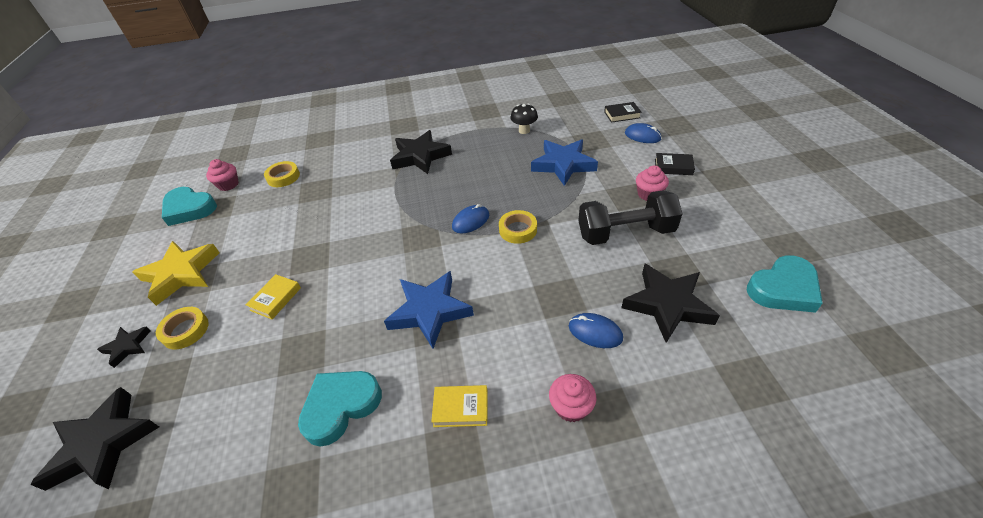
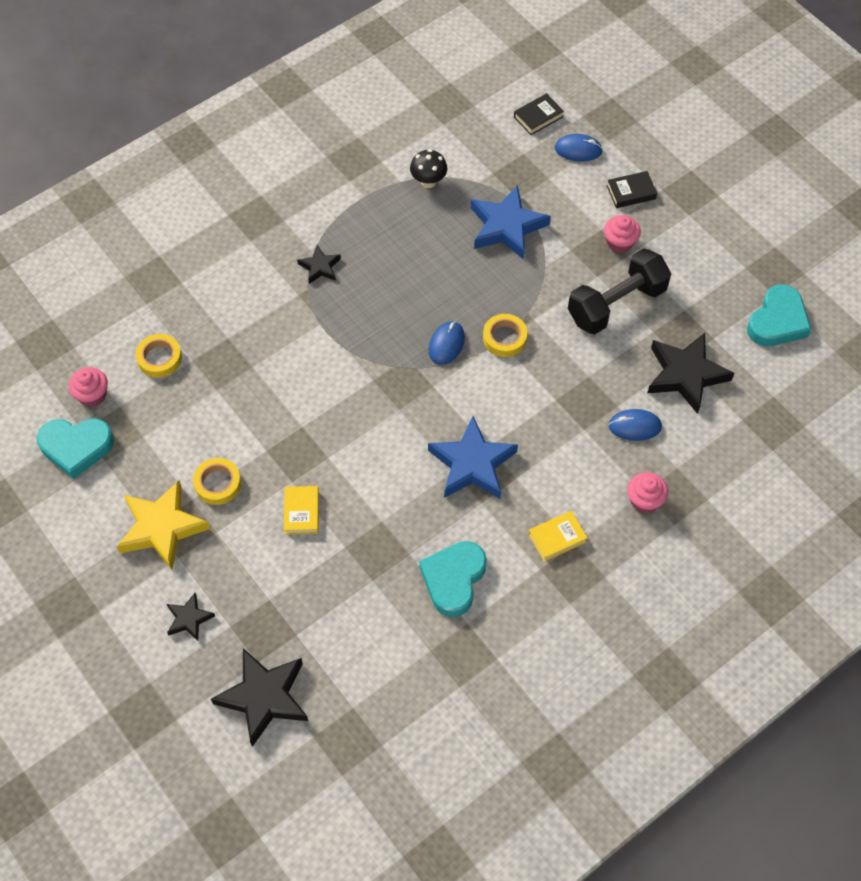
camera: 30 degrees left, 15 degrees up
yellow tape [156,307,209,349] -> yellow tape moved to [193,458,241,505]
black star [390,130,452,174] -> black star [297,245,341,284], size x0.52

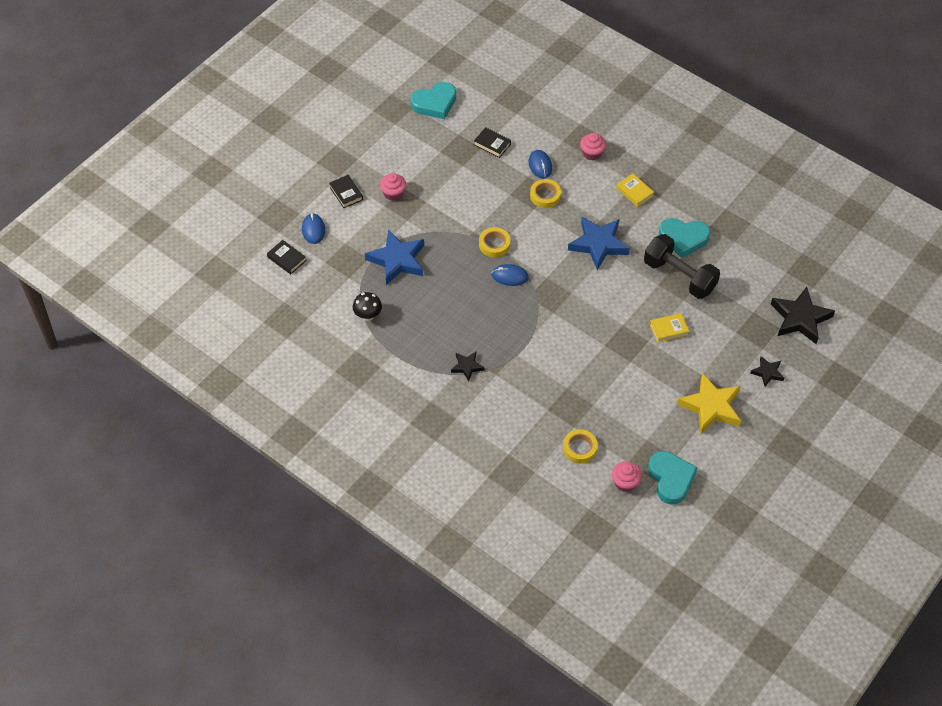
camera: 105 degrees left, 5 degrees down
yellow tape [193,458,241,505] -> yellow tape moved to [530,179,561,208]
black dumbbell [568,248,671,334] -> black dumbbell moved to [644,234,720,299]
black star [647,333,734,414] -> black book [474,127,511,158]
turquoise heart [747,285,811,346] -> turquoise heart turned 135 degrees clockwise [410,82,456,119]

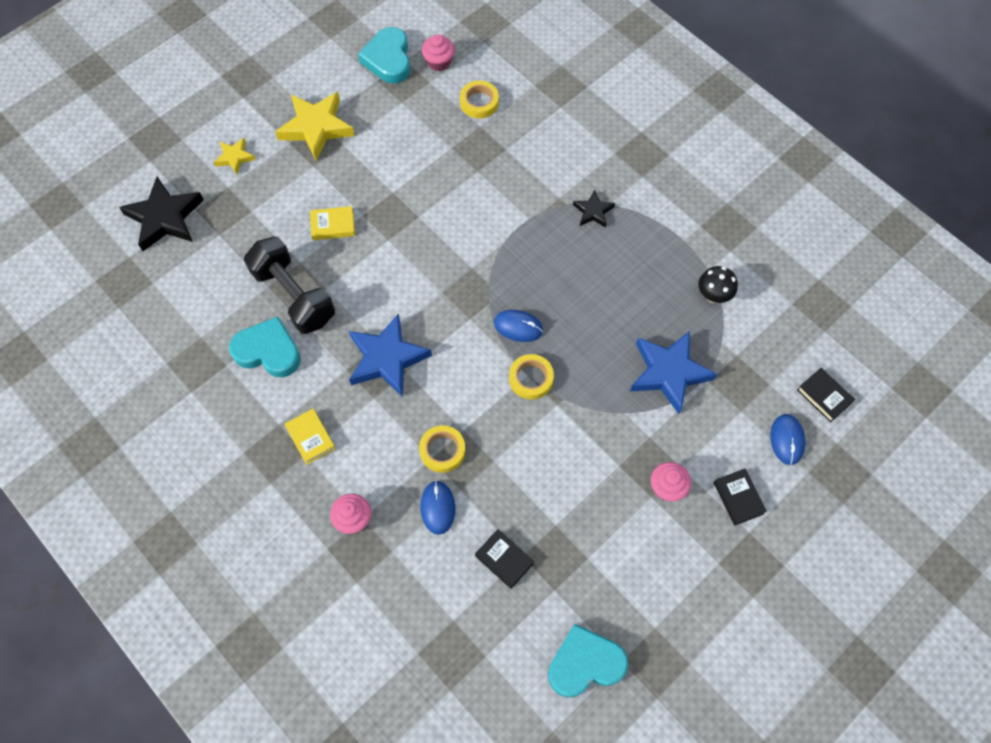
camera: 170 degrees left, 10 degrees up
black star [750,356,784,386] -> yellow star [213,138,256,175]

